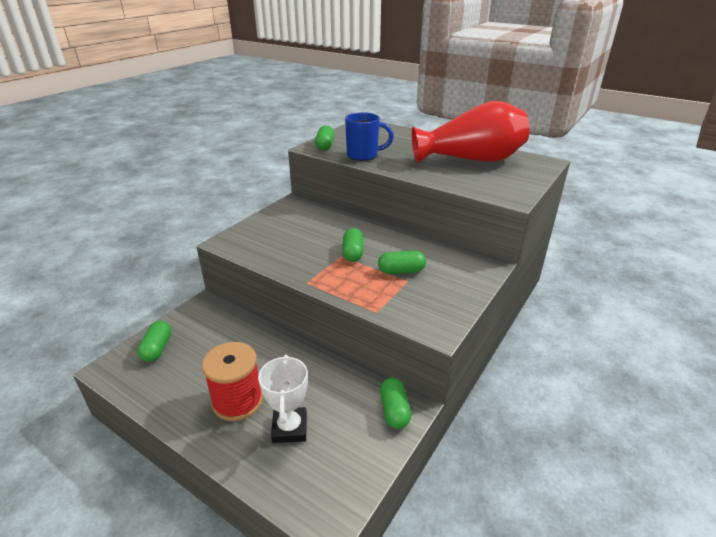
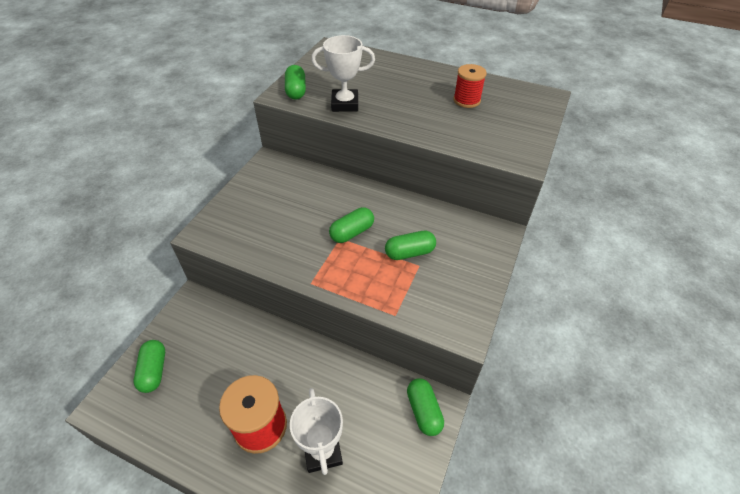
camera: 10 degrees left, 15 degrees up
green capsule [342,228,363,262] -> green capsule turned 60 degrees clockwise [329,207,374,243]
blue mug [345,112,394,161] -> white trophy [311,35,375,112]
red vase [411,101,530,164] -> red spool [453,64,487,108]

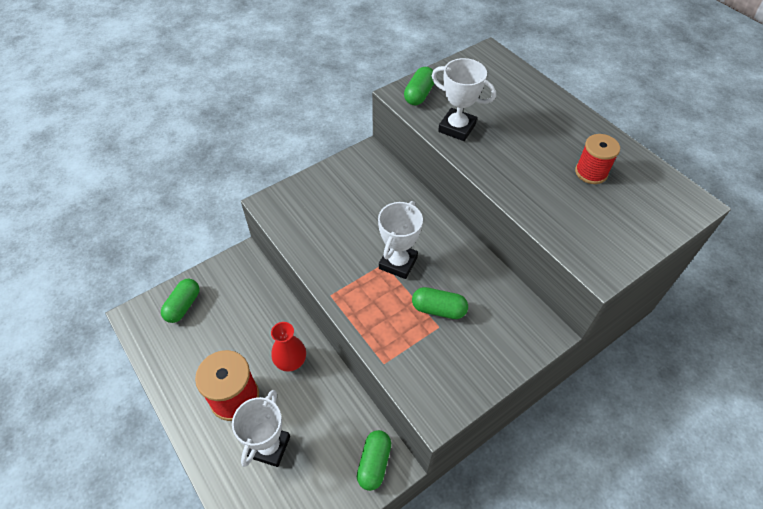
camera: 30 degrees right, 5 degrees up
green capsule [329,207,374,243] -> white trophy [378,201,423,279]
none -> red vase [271,322,306,372]

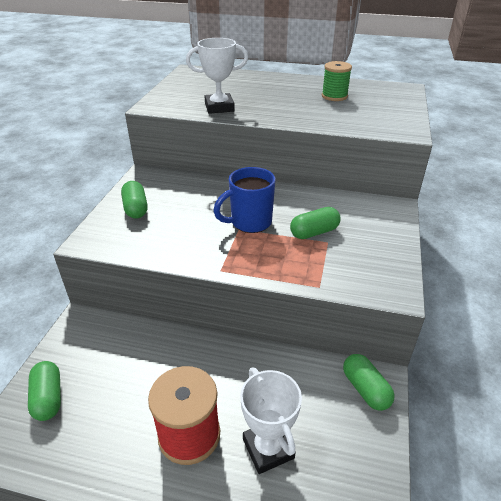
camera: 40 degrees left, 15 degrees down
red vase [271,322,306,372] -> none
white trophy [378,201,423,279] -> blue mug [213,167,276,233]
green capsule [404,67,434,105] -> green capsule moved to [121,181,148,219]
red spool [575,134,620,184] -> green spool [322,61,352,101]

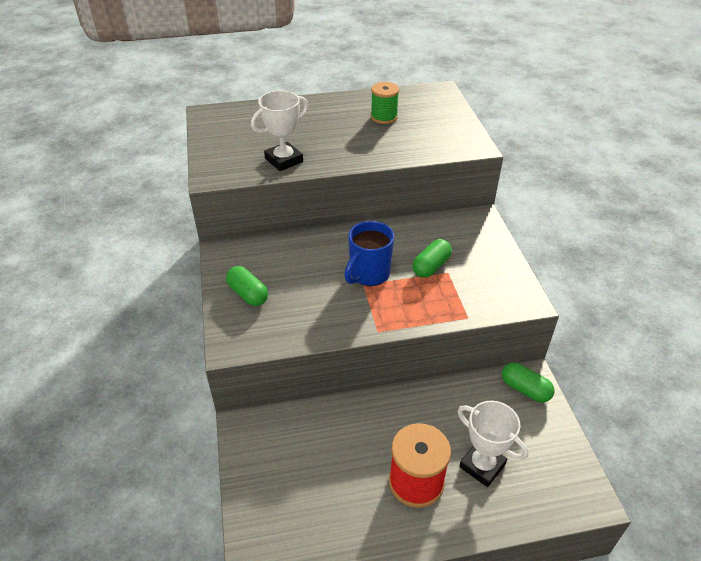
camera: 25 degrees left, 5 degrees up
green capsule [28,361,61,421] -> none

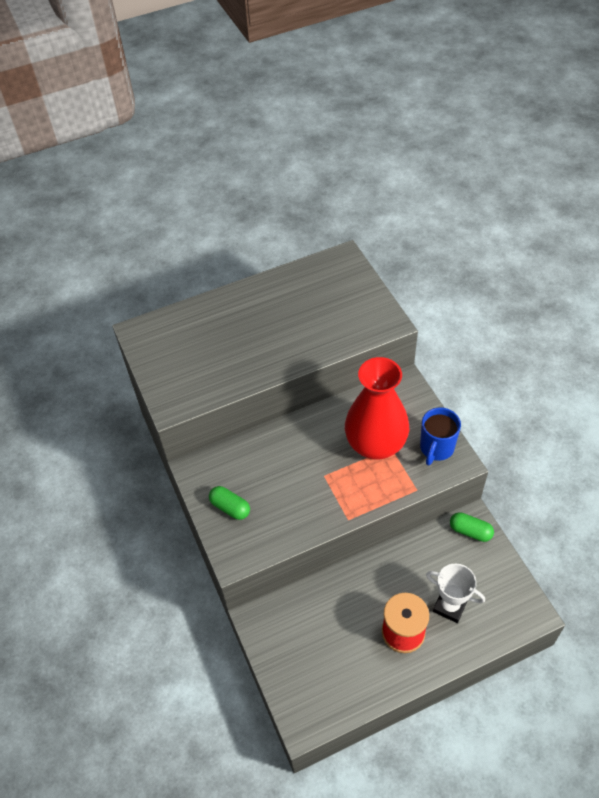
camera: 10 degrees left, 10 degrees up
white trophy [251,90,308,171] -> none
blue mug [344,221,394,286] -> blue mug moved to [420,407,461,466]
green spool [371,82,399,124] -> none
green capsule [412,239,452,278] -> red vase [345,357,409,460]

